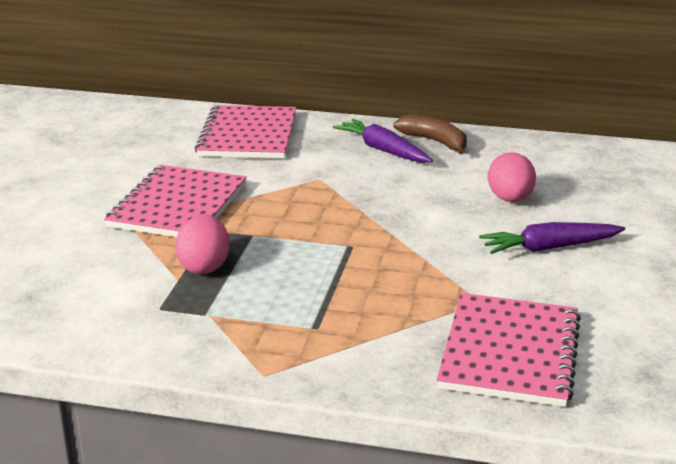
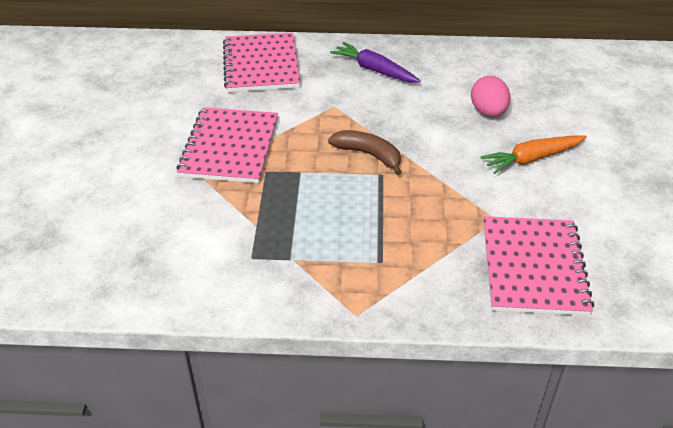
camera: 10 degrees left, 15 degrees up
pink egg [175,214,230,274] -> none
brown banana [393,114,467,154] -> brown banana moved to [328,130,402,175]
purple carrot [479,222,625,254] -> orange carrot [481,135,587,174]

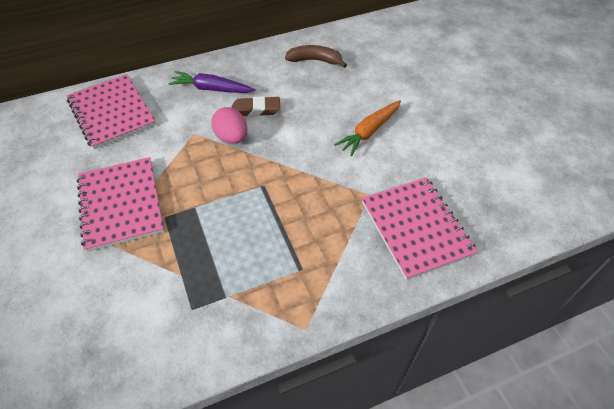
camera: 25 degrees left, 10 degrees up
brown banana [328,130,402,175] -> brown banana moved to [285,45,347,68]
pink egg [471,76,511,117] -> pink egg moved to [211,107,248,144]
none -> brown eraser [232,96,280,117]

